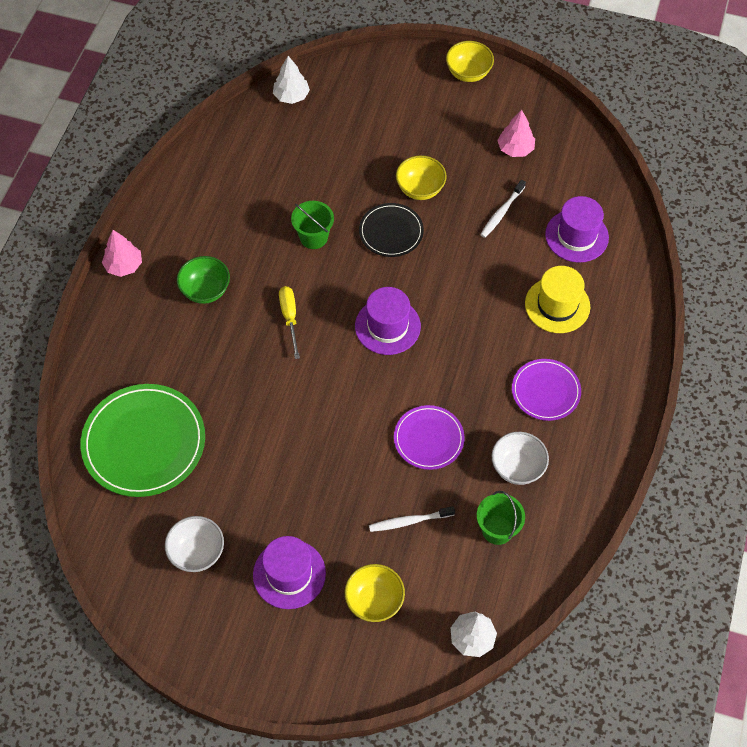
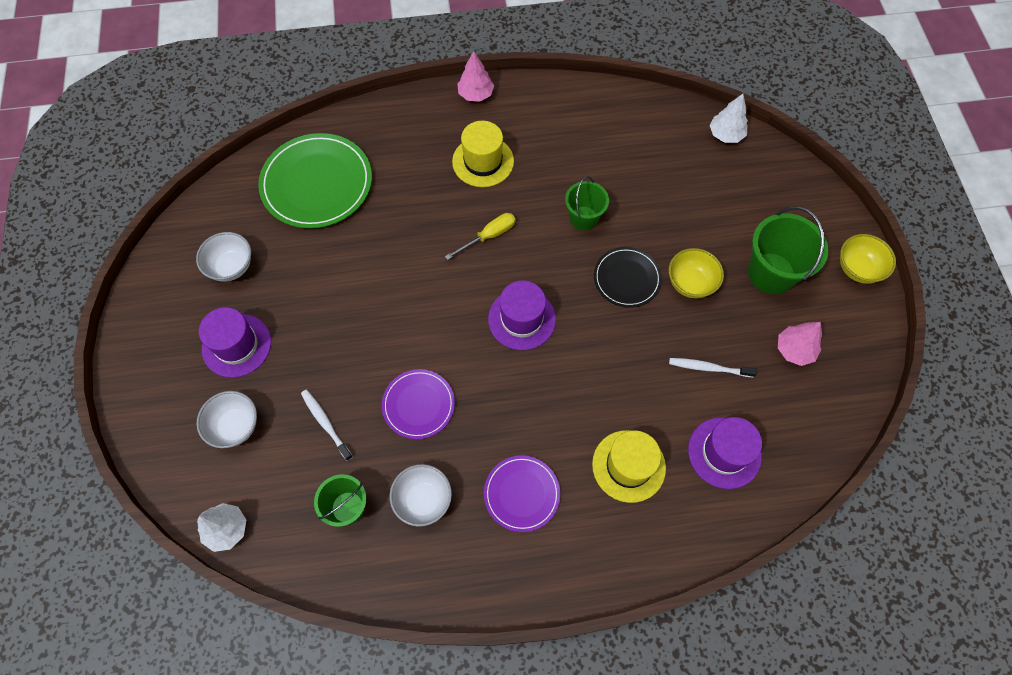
camera: 65 degrees right, 5 degrees up
green bowl [177,256,230,304] -> yellow hat [452,121,514,187]
yellow bowl [345,564,405,622] -> white bowl [197,391,257,448]
none -> green bucket [748,206,829,294]

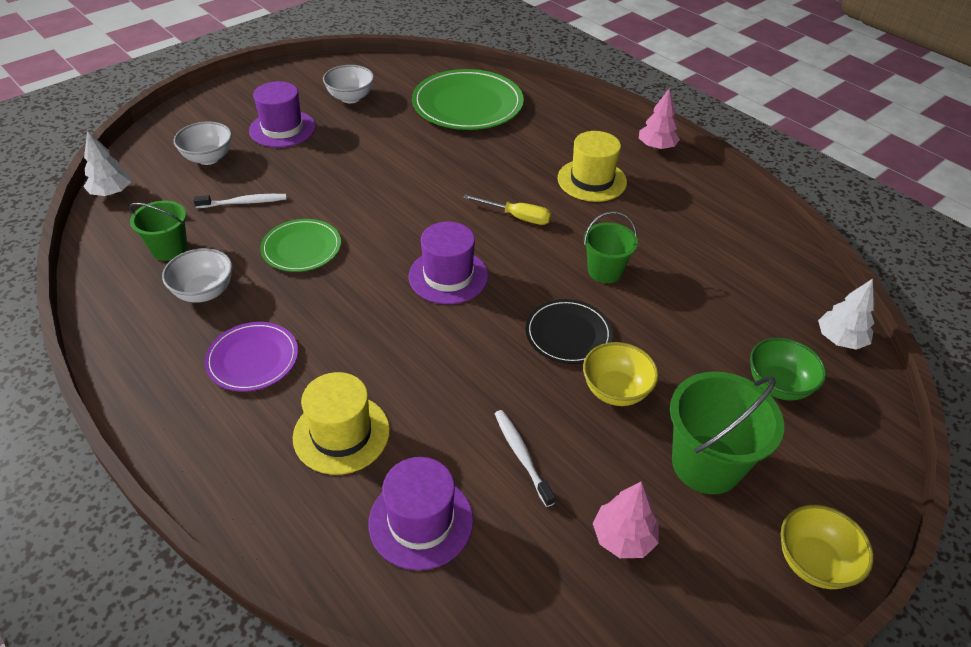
camera: 55 degrees right, 20 degrees down
white toothbrush [301,390,353,461] -> white toothbrush turned 60 degrees clockwise [193,194,287,208]
purple plate [382,369,455,439] -> green plate [260,219,341,272]
none -> green bowl [750,337,826,401]

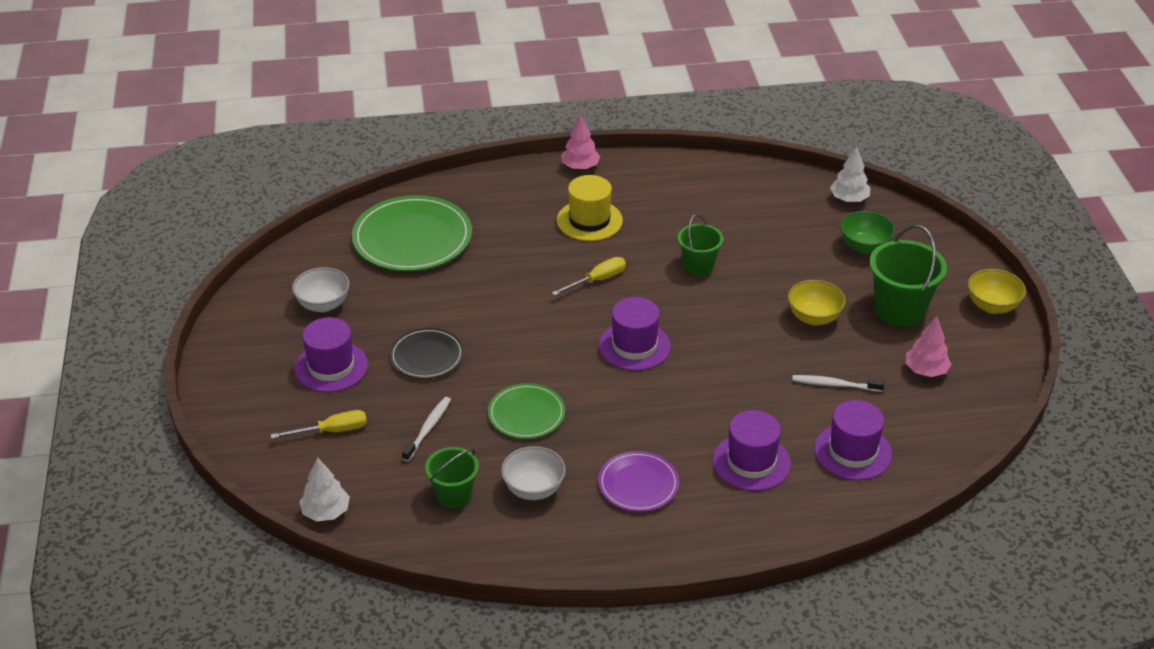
camera: 55 degrees left, 5 degrees down
white bowl [174,121,232,165] -> yellow screwdriver [271,410,367,439]
yellow hat [293,372,390,475] -> purple hat [713,410,791,491]
black plate [525,299,613,364] -> black plate moved to [389,328,464,379]

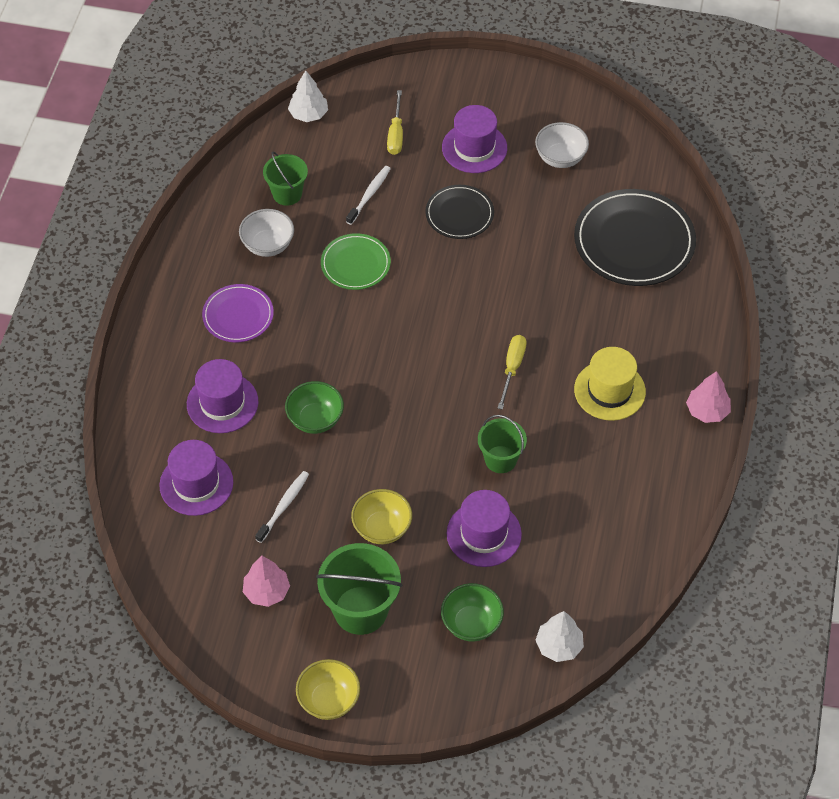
camera: 110 degrees right, 15 degrees up
green plate [352,195,472,271] -> black plate [574,189,696,286]
white toothbrush [402,397,451,461] -> white toothbrush turned 105 degrees counterclockwise [346,166,391,225]
yellow screwdriver [552,257,626,296] -> yellow screwdriver turned 150 degrees counterclockwise [498,335,526,410]
purple hat [599,297,671,371] -> purple hat moved to [447,490,522,567]
none -> green bowl [285,381,344,434]

